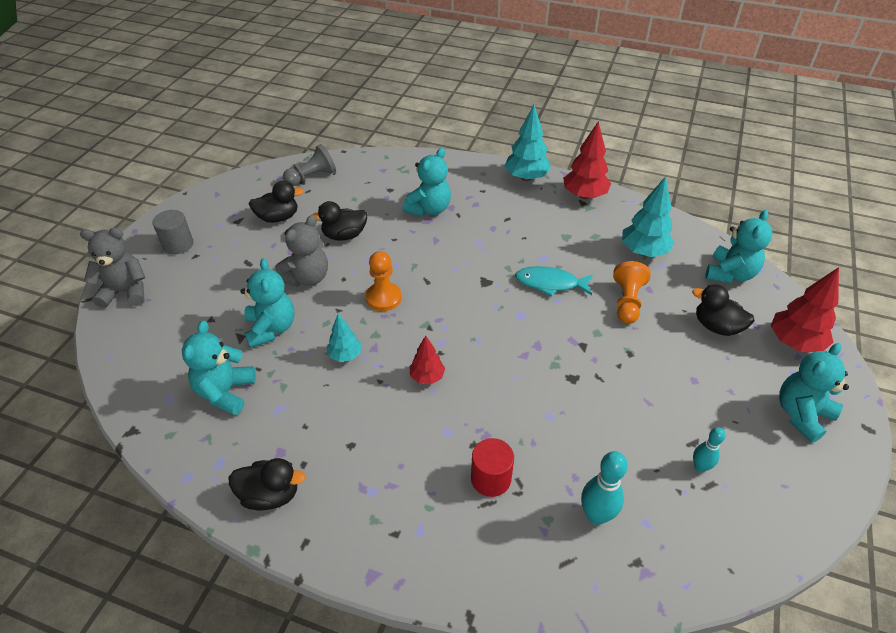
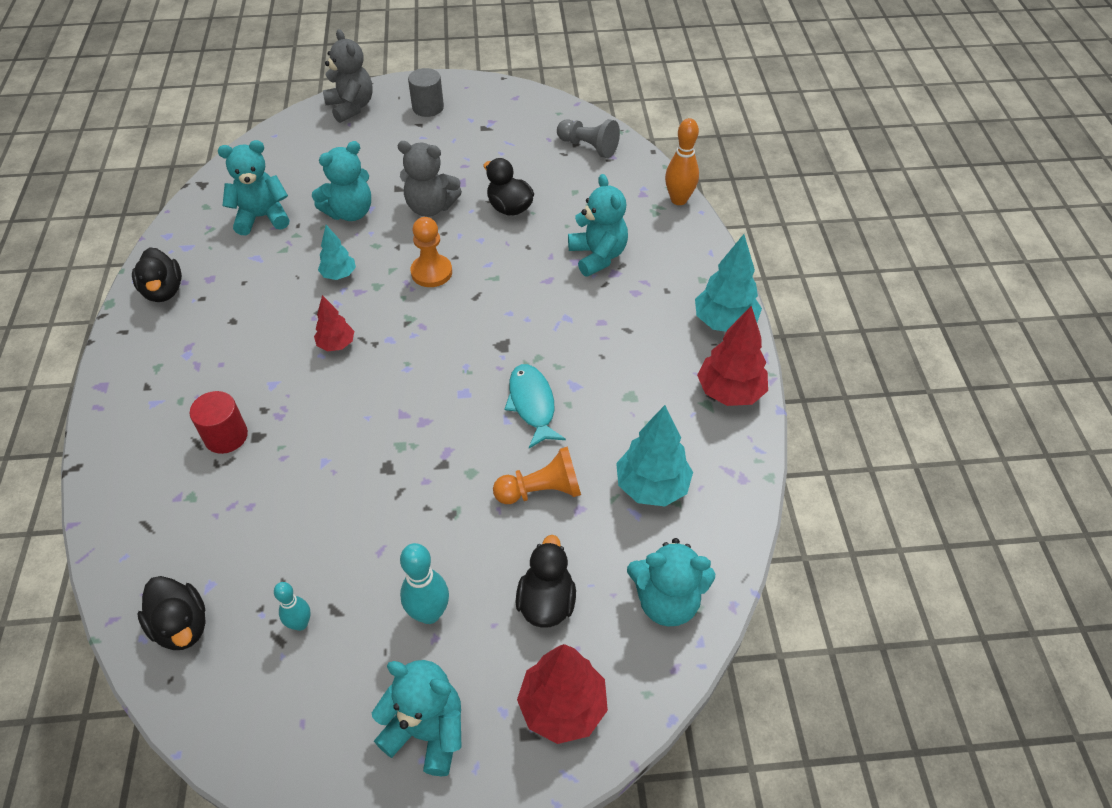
camera: 65 degrees right, 5 degrees up
black duck [249,181,303,223] -> black duck moved to [137,576,206,650]
turquoise teddy bear [402,148,451,216] -> turquoise teddy bear turned 120 degrees counterclockwise [568,174,628,277]
turquoise bowling pin [581,451,628,525] -> turquoise bowling pin moved to [400,543,449,624]
none -> orange bowling pin [665,118,699,205]

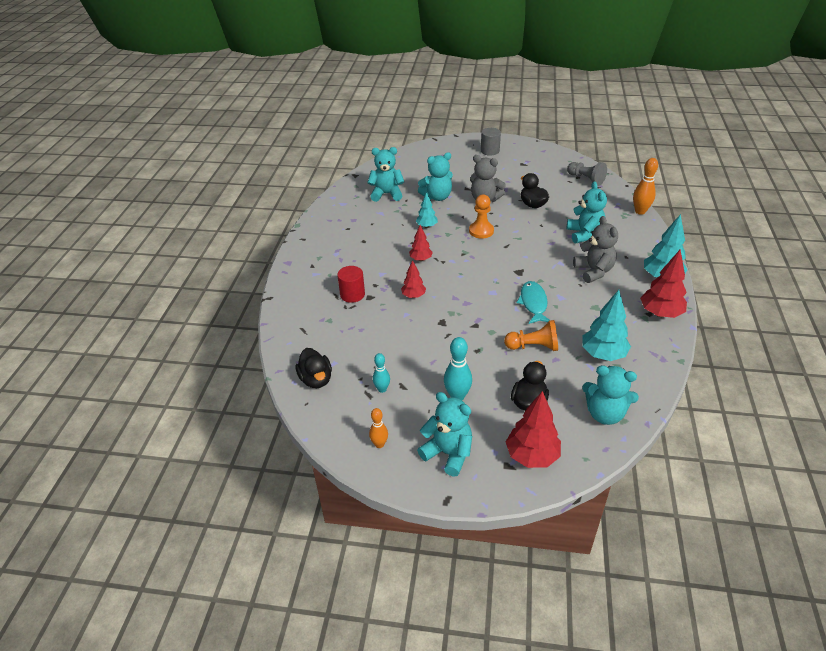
camera: 15 degrees right, 10 degrees down
black duck [132,247,182,302] -> none
grey teddy bear [323,29,373,123] -> grey teddy bear moved to [573,216,618,283]
none -> orange bowling pin [369,408,388,448]
none -> red tree [401,260,426,298]

